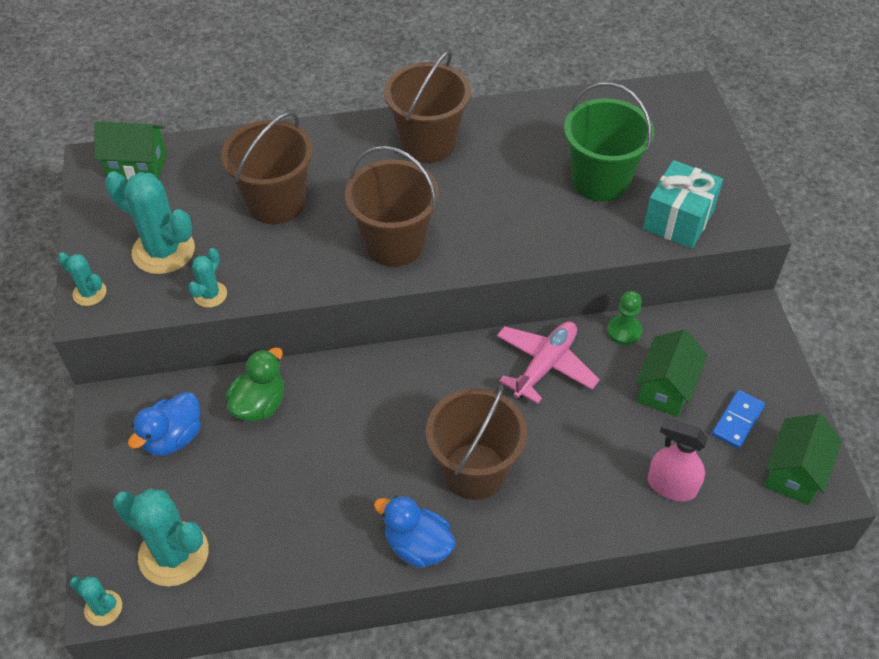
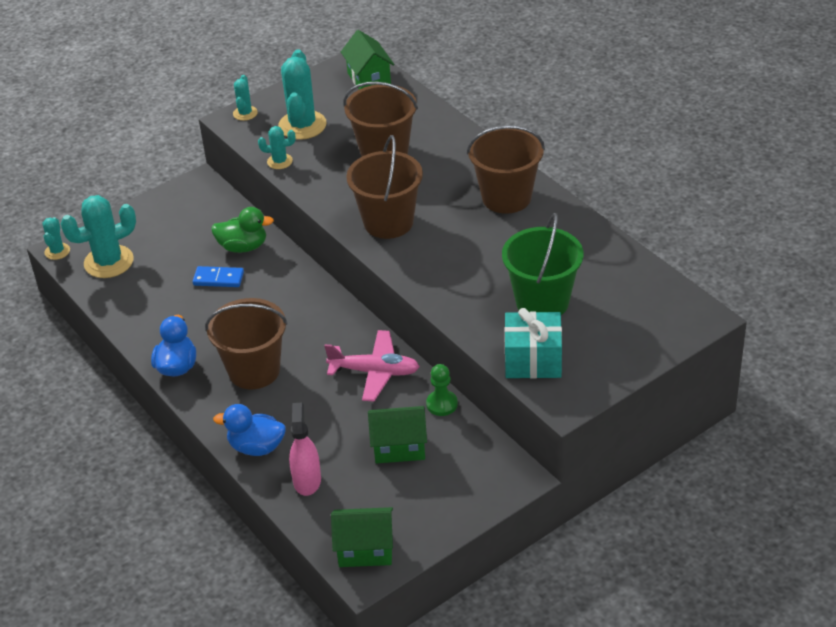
camera: 65 degrees right, 10 degrees down
turquoise cactus [113,489,209,587] -> turquoise cactus turned 60 degrees clockwise [60,195,136,278]
blue duck [128,392,201,456] -> blue duck moved to [213,404,286,456]
blue domino [712,390,765,449] -> blue domino moved to [193,266,244,287]

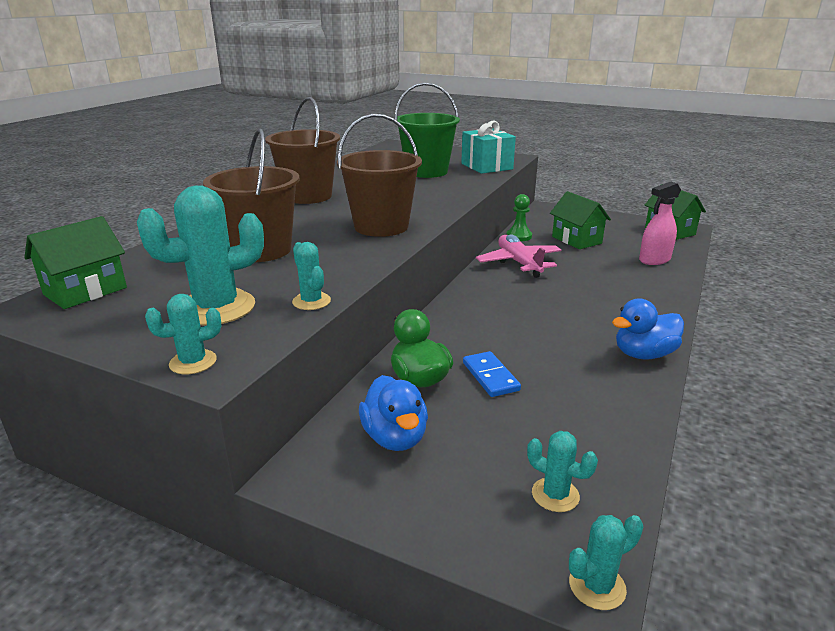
camera: 120 degrees left, 15 degrees down
turquoise cactus [60,195,136,278] -> turquoise cactus [527,431,598,512], size x0.52
brown bucket [205,298,288,389] -> none
blue duck [213,404,286,456] -> blue duck moved to [359,375,428,451]

